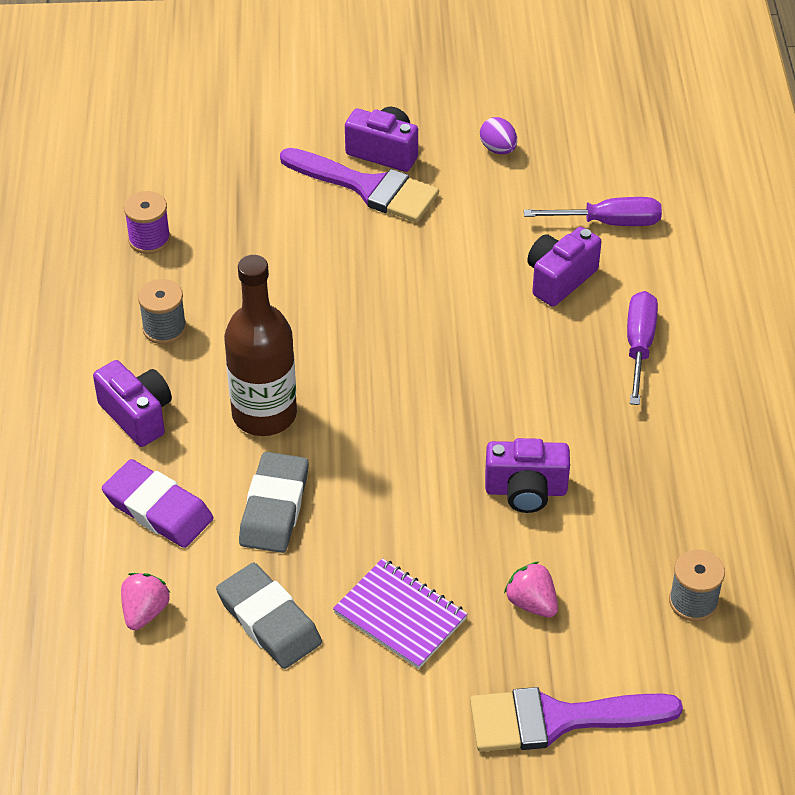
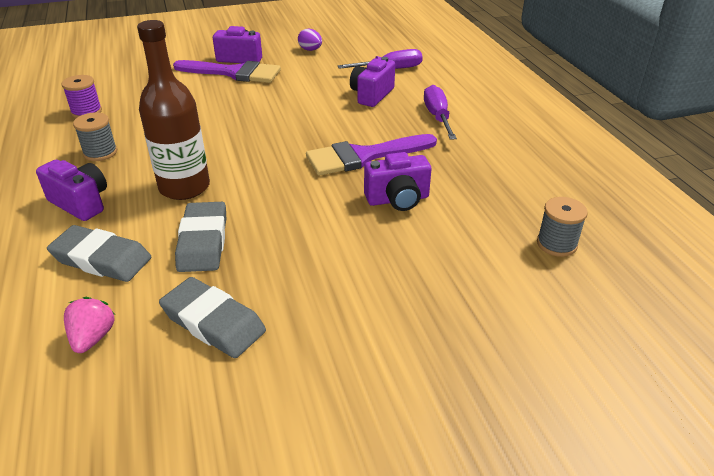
camera: 15 degrees left, 10 degrees down
purple eraser [102,459,213,548] -> grey eraser [47,225,151,282]
purple notebook [333,558,468,669] -> none
purple brush [470,687,683,752] -> purple brush moved to [306,134,437,176]
pink strawberry [504,562,558,618] -> none

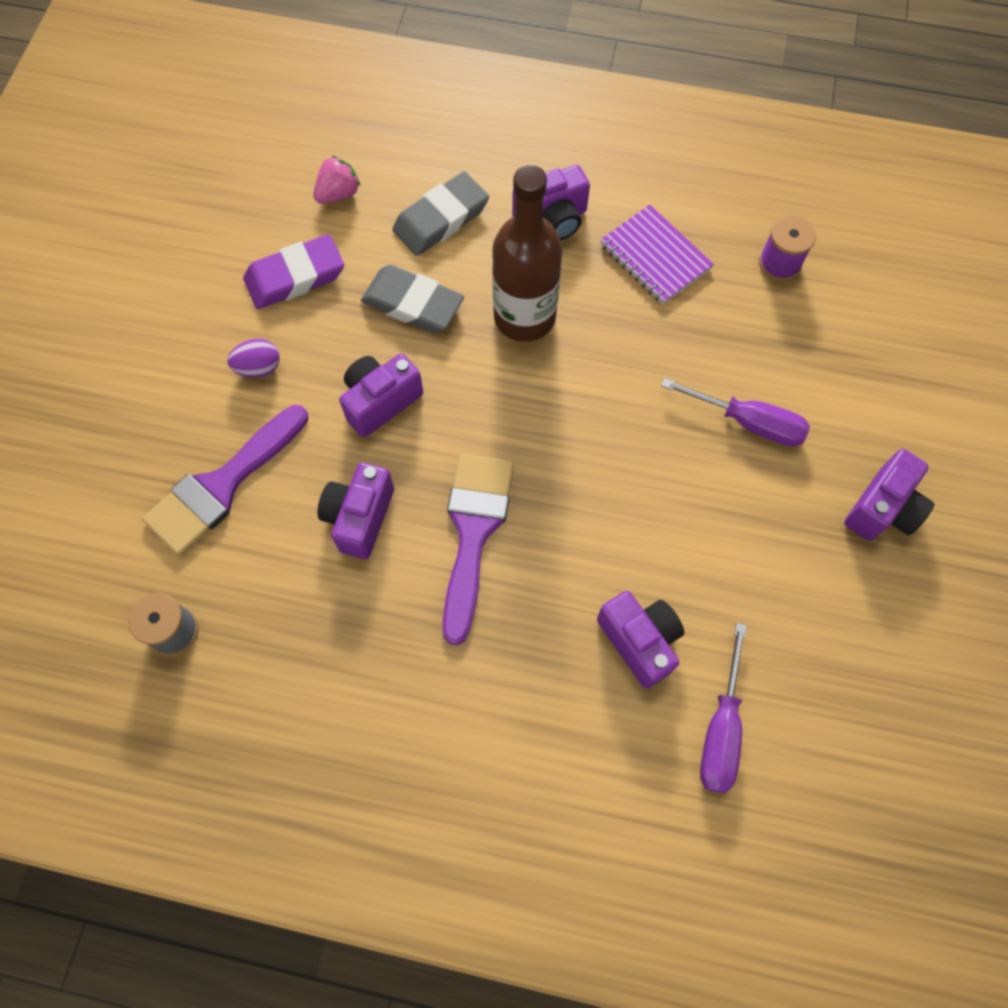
camera: 120 degrees right, 30 degrees up
pink strawberry [64,297,115,353] -> pink strawberry turned 75 degrees counterclockwise [313,155,360,204]
grey spool [73,112,117,161] -> purple notebook [600,205,714,304]
grey eraser [159,277,266,358] -> purple eraser [243,234,344,309]
purple brush [173,60,281,83] -> purple brush moved to [142,405,308,556]
purple egg [298,28,322,51] -> purple egg moved to [227,339,280,377]
purple screwdriver [424,85,457,140] -> purple screwdriver moved to [661,378,810,447]
none -> purple camera [339,354,423,438]

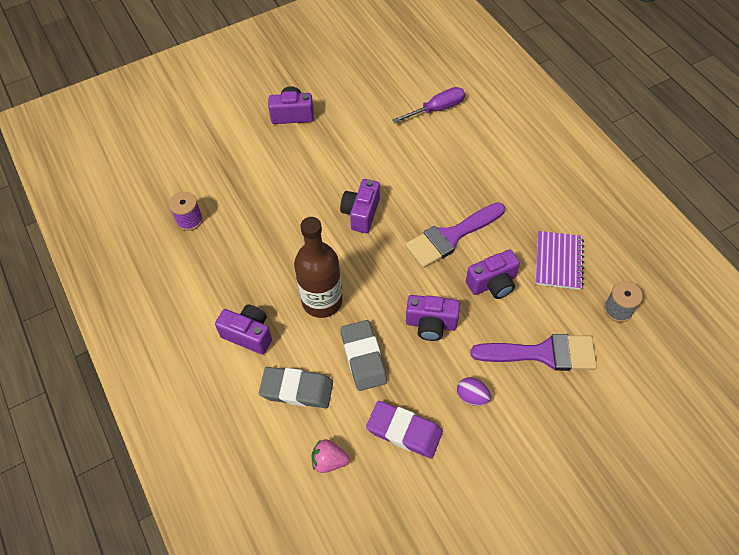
camera: 130 degrees left, 10 degrees down
purple camera [597,591,684,689] -> purple camera moved to [340,179,380,233]
purple notebook [600,205,714,304] -> purple notebook moved to [536,231,584,290]
purple screwdriver [661,378,810,447] -> none

